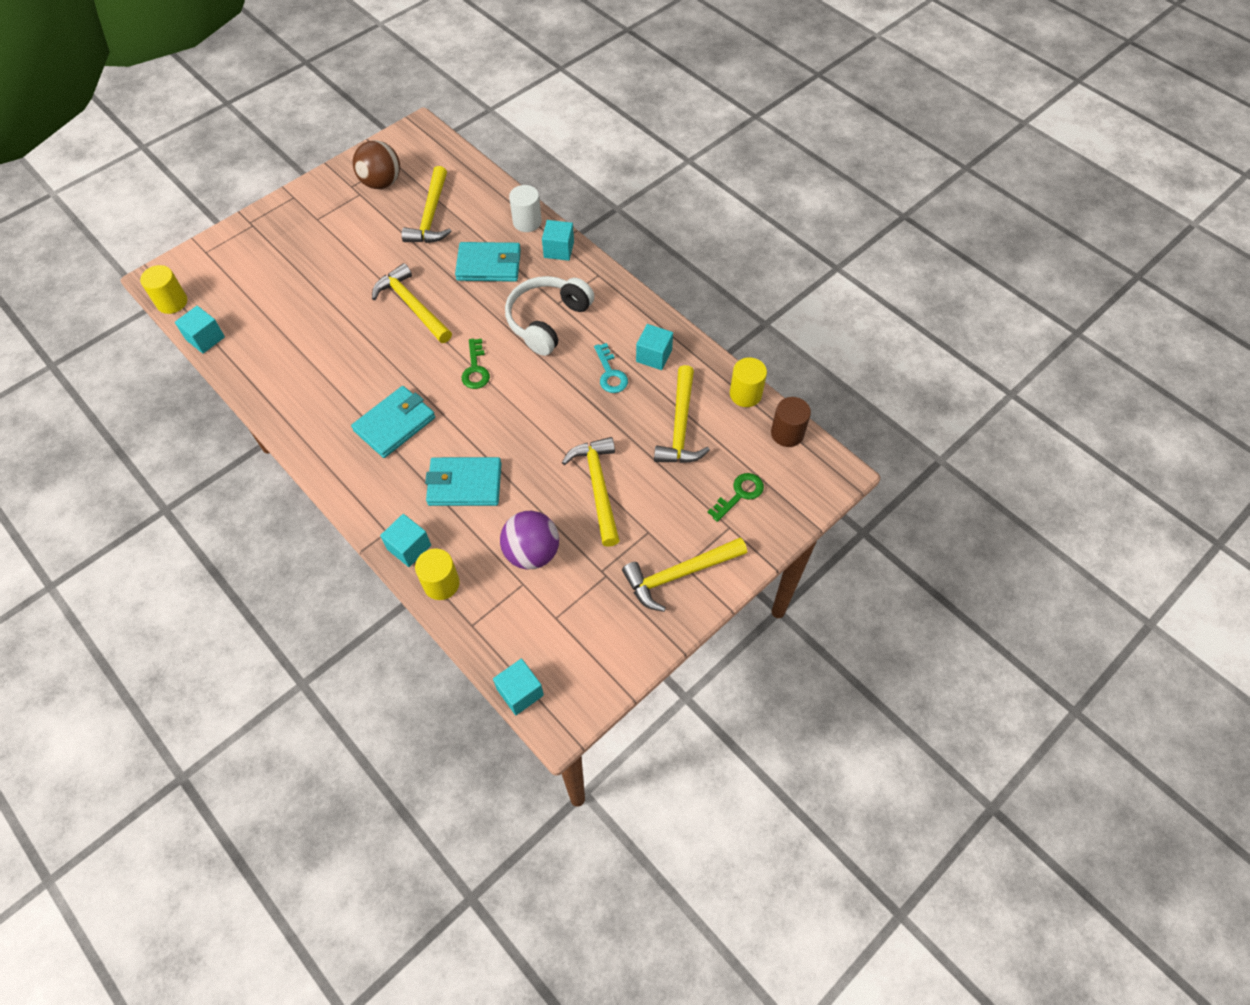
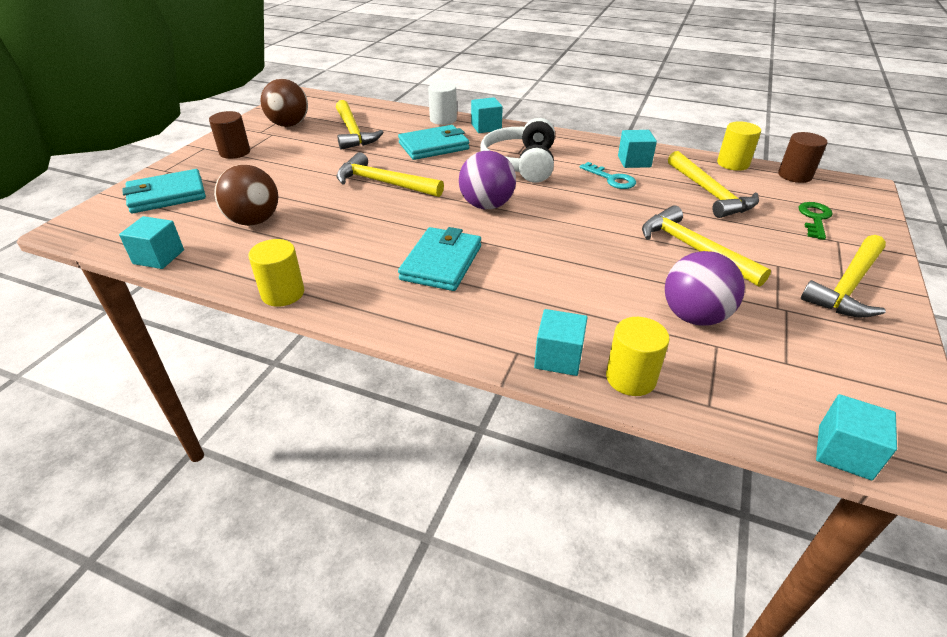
camera: 25 degrees left, 20 degrees down
yellow cylinder [140,265,187,314] -> yellow cylinder moved to [248,239,304,307]
turquoise wallet [425,457,502,506] -> turquoise wallet moved to [123,169,206,213]
green key [461,339,490,389] -> purple ball [459,151,516,209]
none -> brown cylinder [209,111,250,159]
none -> brown ball [214,165,278,226]

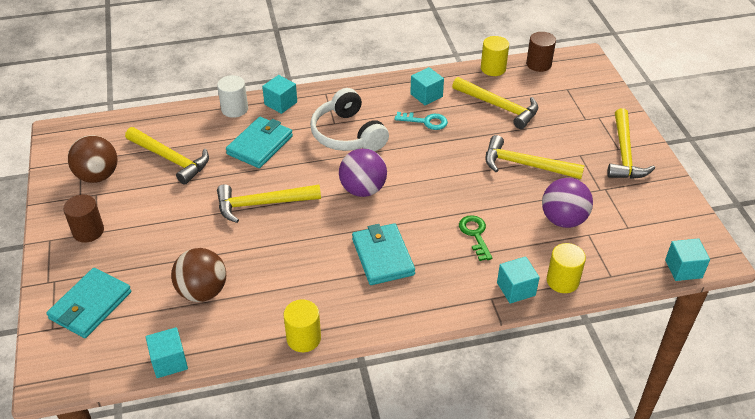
camera: 35 degrees left, 5 degrees up
green key [799,202,833,240] -> green key moved to [459,215,492,261]

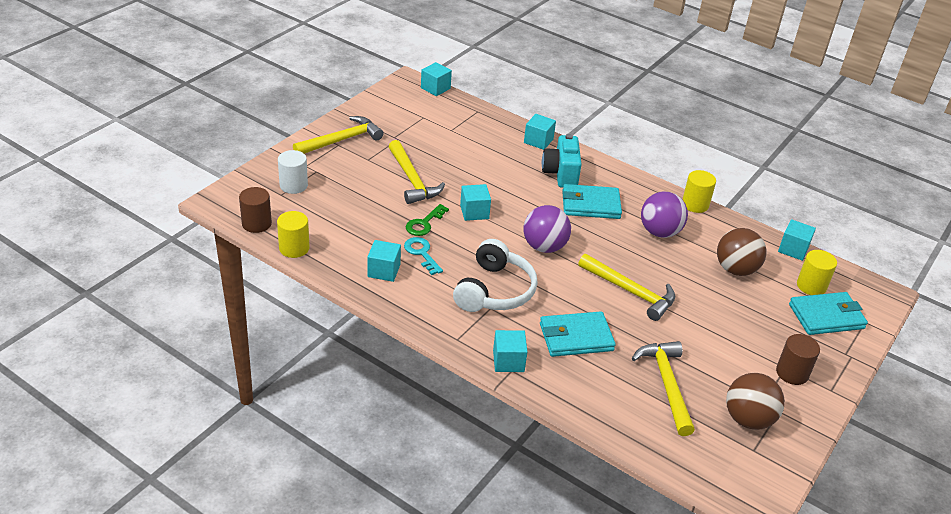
camera: 135 degrees left, 5 degrees down
white cylinder [217,75,248,118] -> white cylinder moved to [278,150,308,194]
turquoise wallet [352,223,415,285] -> turquoise wallet turned 60 degrees clockwise [563,184,622,219]
yellow hammer [452,77,538,129] -> none
green key [459,215,492,261] -> green key moved to [406,204,449,236]
purple ball [542,178,593,228] -> purple ball moved to [641,191,688,238]
yellow cylinder [547,243,586,293] -> yellow cylinder moved to [797,250,837,295]
none -> turquoise cube [460,184,491,221]
none -> turquoise camera [542,134,582,188]

